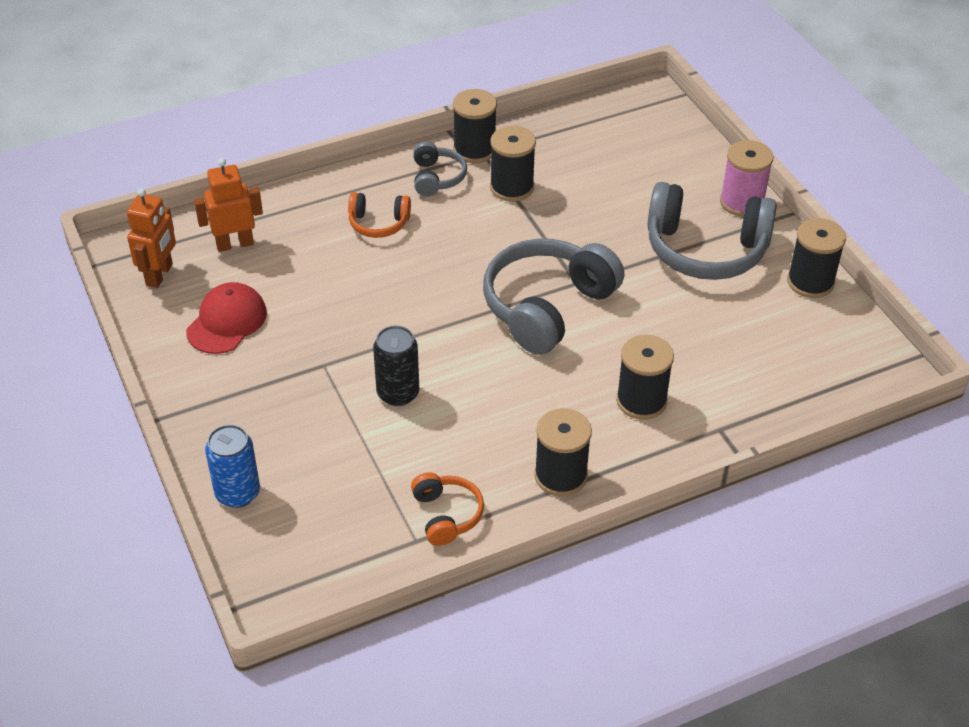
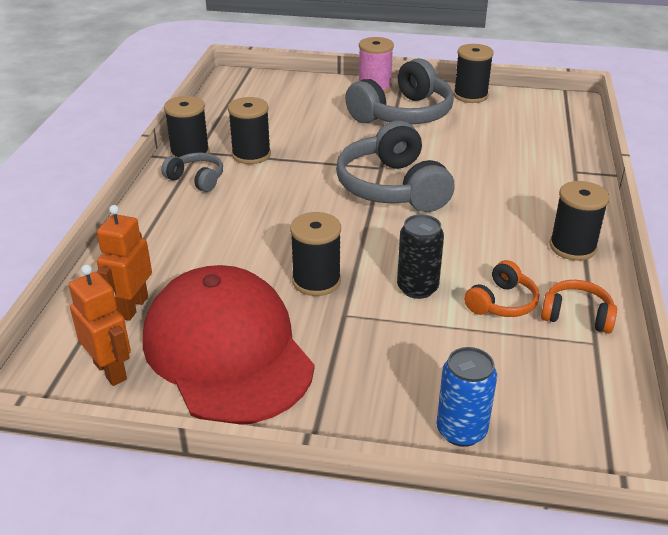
camera: 55 degrees left, 10 degrees down
red cap [186,282,267,354] -> red cap [143,265,314,425], size x2.01
orange headphones [348,192,411,238] -> orange headphones moved to [464,260,539,317]
black spool [616,335,674,420] -> black spool moved to [290,212,341,296]

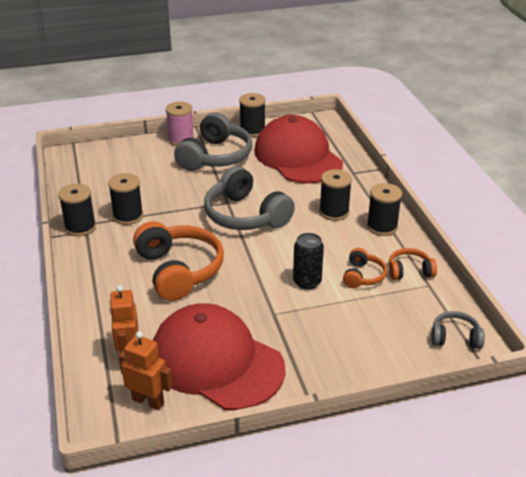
camera: 25 degrees left, 0 degrees up
grey headphones [161,152,223,192] -> grey headphones moved to [431,311,485,349]
black spool [290,212,341,296] -> black spool moved to [319,169,352,221]
blue can [436,347,497,447] -> none
none -> orange headphones [133,221,224,301]
none -> red cap [255,115,343,184]

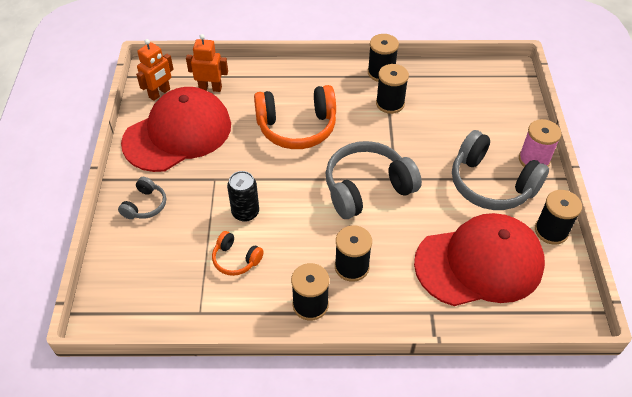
camera: 105 degrees right, 15 degrees up
orange headphones [389,248,437,280] -> none
grey headphones [431,311,485,349] -> grey headphones moved to [118,177,166,219]

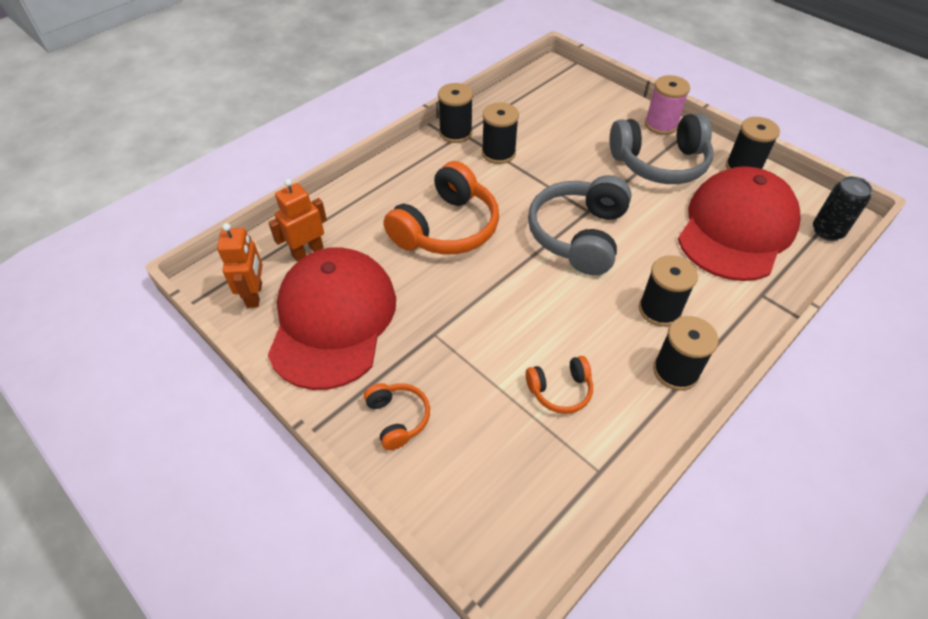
camera: 45 degrees left, 0 degrees up
grey headphones [118,177,166,219] -> orange headphones [364,383,430,450]
black can [227,171,259,222] -> black can moved to [813,176,872,241]

